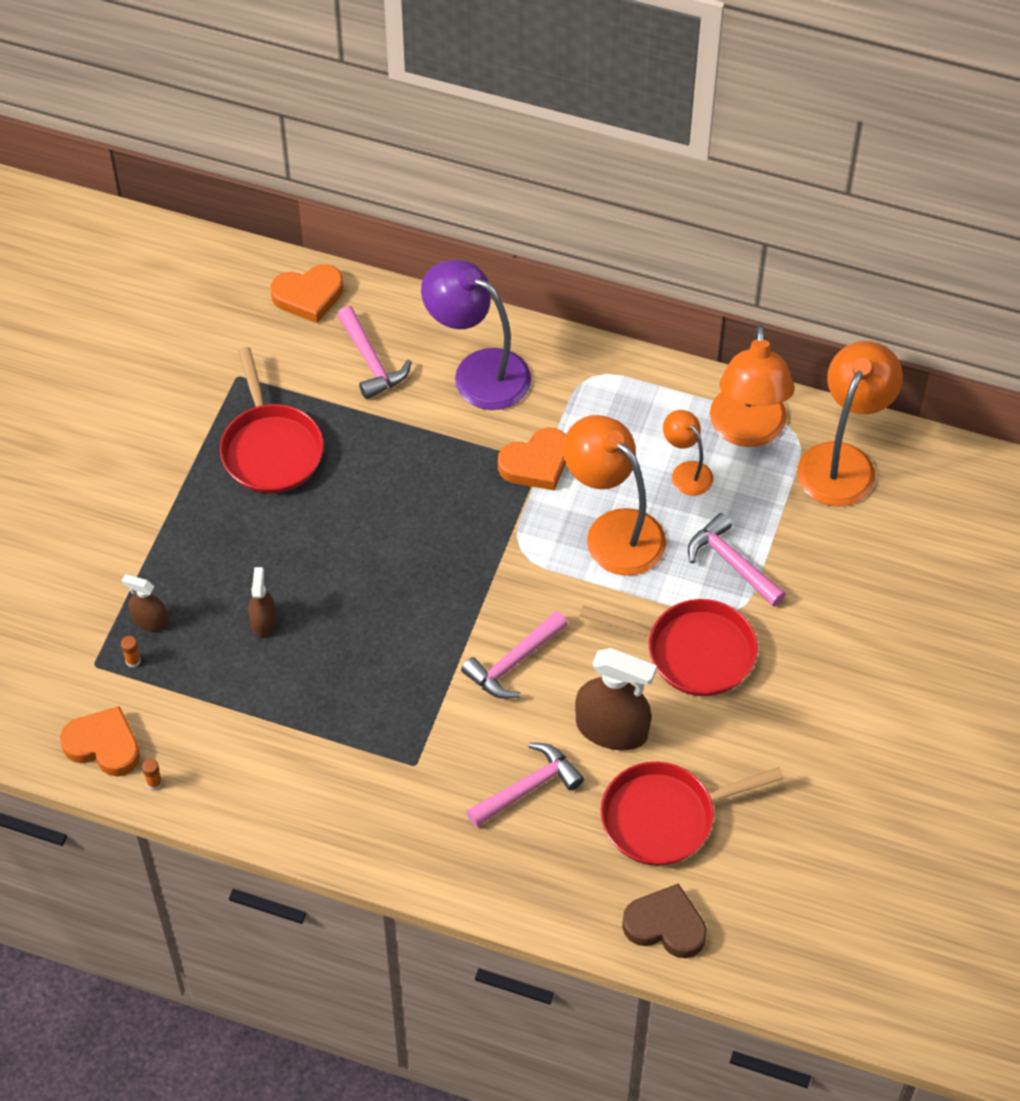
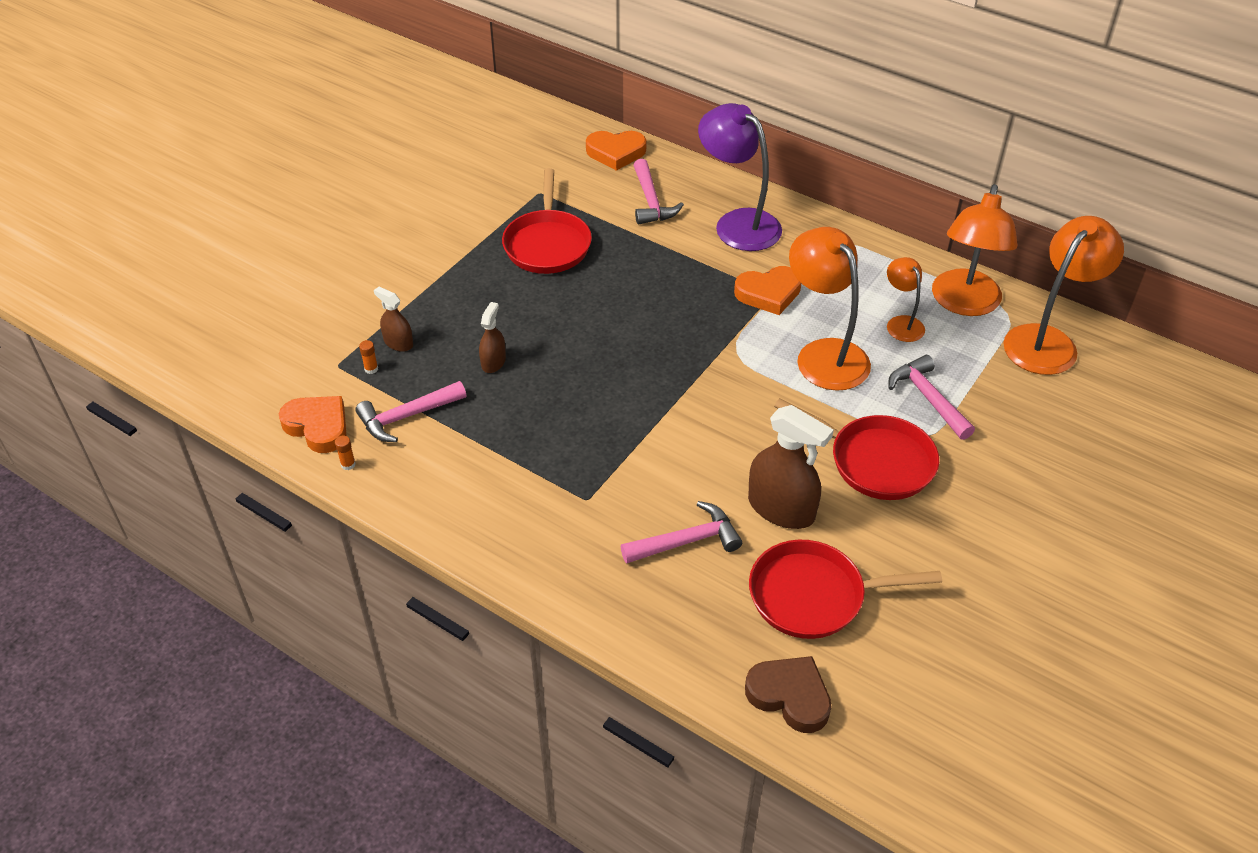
camera: 15 degrees right, 10 degrees down
pink hammer [461,611,568,699] -> pink hammer moved to [355,381,466,442]

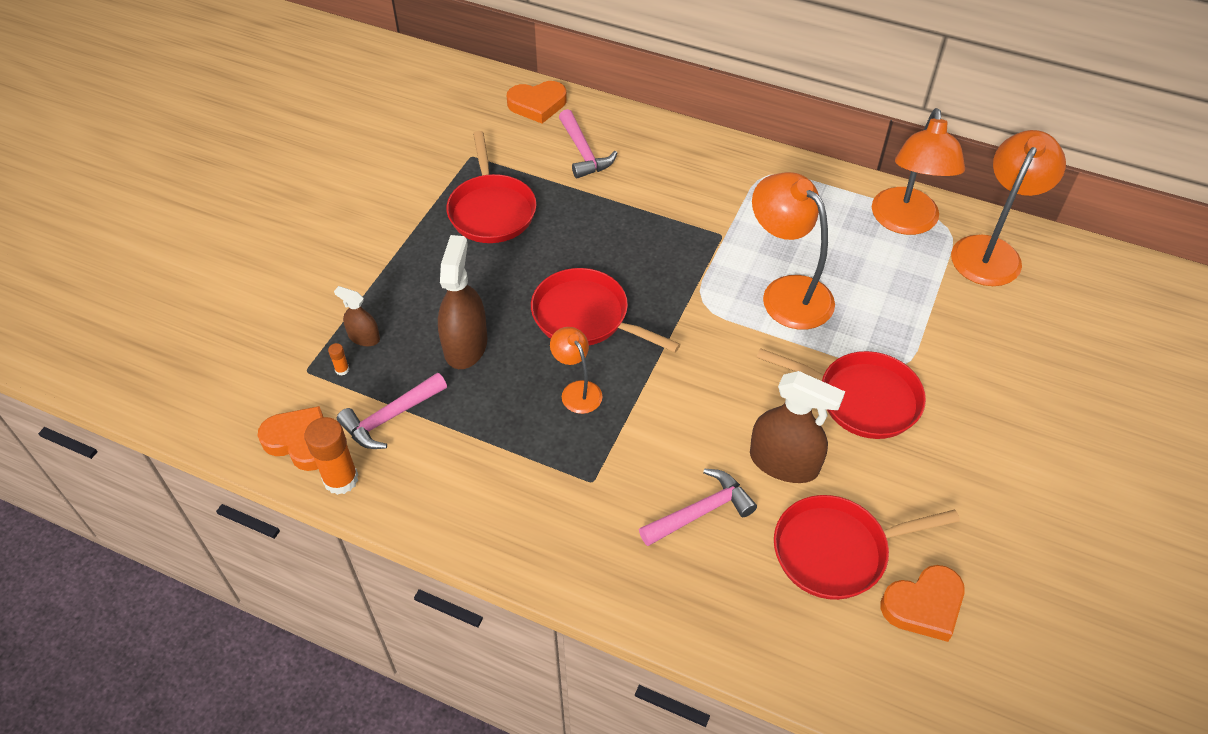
camera: 10 degrees left, 5 degrees up
orange glue stick [335,435,356,470] -> orange glue stick [304,417,358,495], size x2.30
brown spray bottle [479,302,506,373] -> brown spray bottle [438,235,487,369], size x1.86
purple lamp [698,103,782,251] -> none
orange heart [734,266,801,315] -> orange heart moved to [881,565,965,642]
brown heart [745,656,832,733] -> none
orange lamp [887,257,925,342] -> orange lamp moved to [550,327,603,414]
pink hammer [888,355,975,440] -> none
none -> red pan [531,268,681,352]

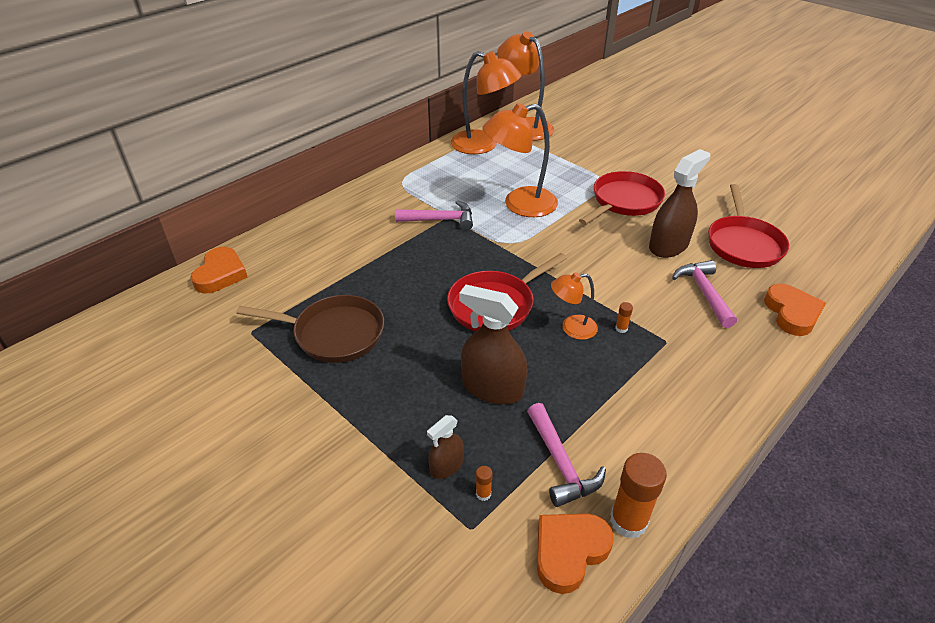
camera: 70 degrees left, 10 degrees down
red pan [446,131,536,243] -> brown pan [236,295,384,363]
pink hammer [559,109,617,179] -> pink hammer moved to [395,200,473,230]
orange heart [881,565,965,642] -> orange heart moved to [764,284,826,336]
none -> orange glue stick [615,302,633,333]

